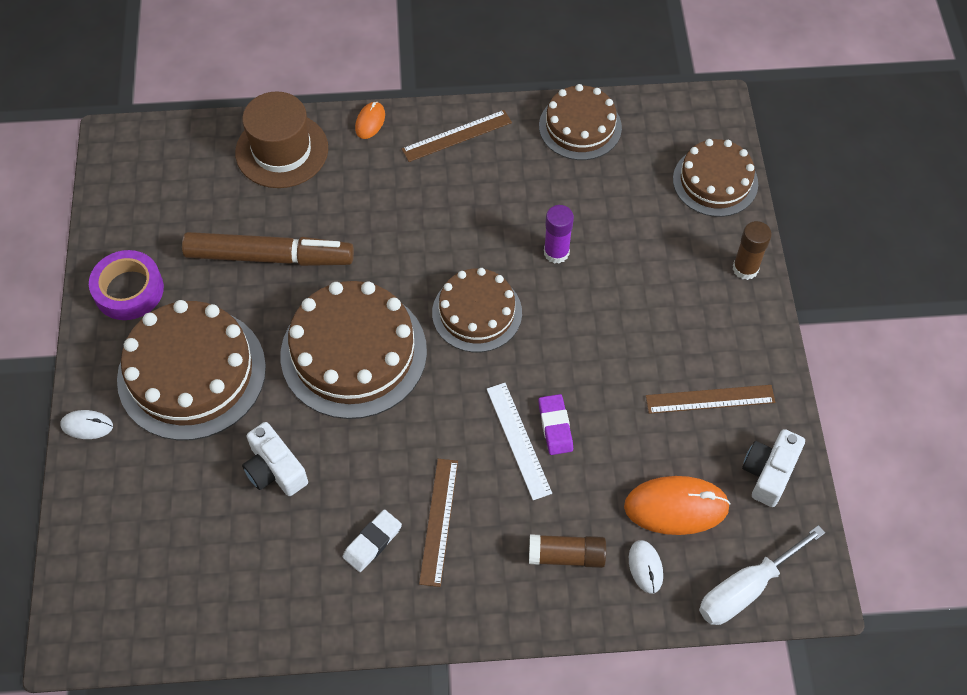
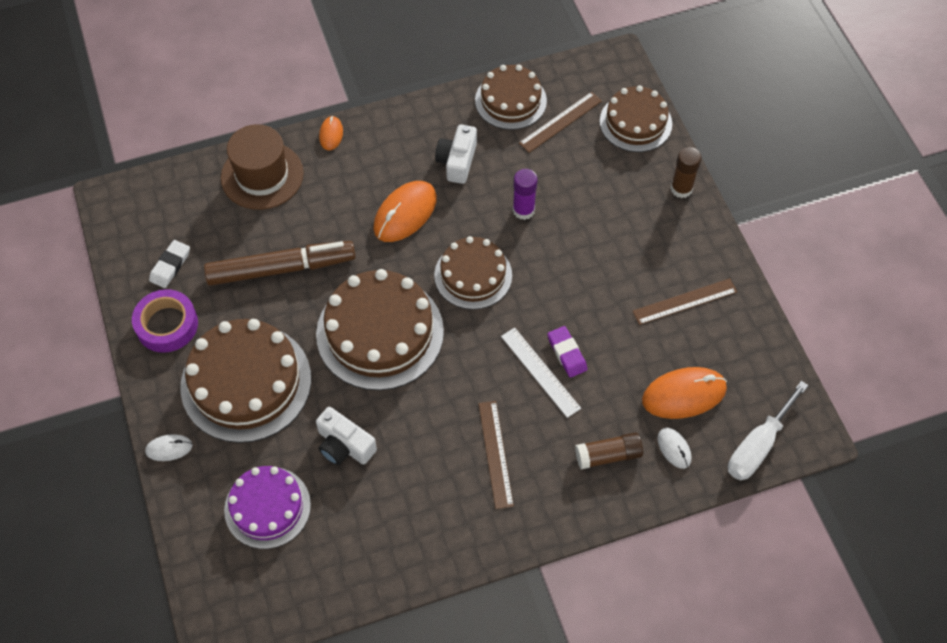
camera: 15 degrees left, 0 degrees up
white eraser [343,510,402,572] -> white eraser moved to [149,240,190,288]
brown ruler [402,110,512,162] -> brown ruler moved to [519,92,602,153]
white camera [742,429,805,507] -> white camera moved to [435,124,477,184]
none -> purple cake [224,466,311,549]
none -> orange mouse [373,181,437,242]

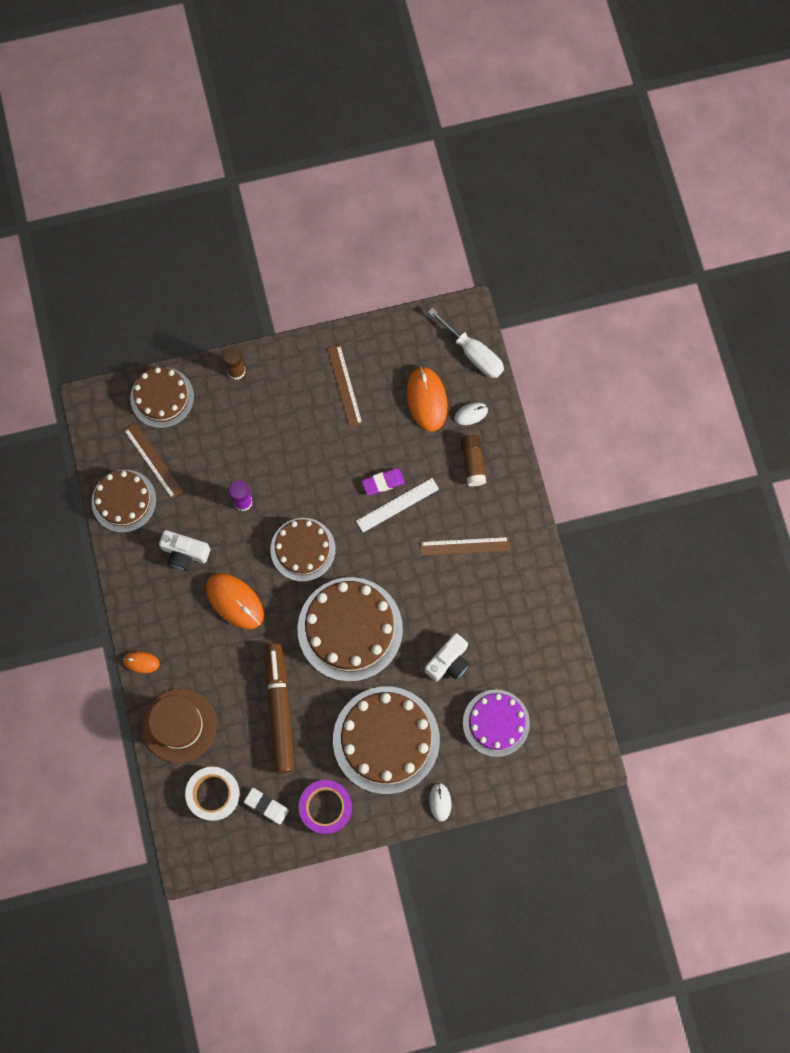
camera: 85 degrees left, 15 degrees up
none -> white tape [185,767,240,821]

